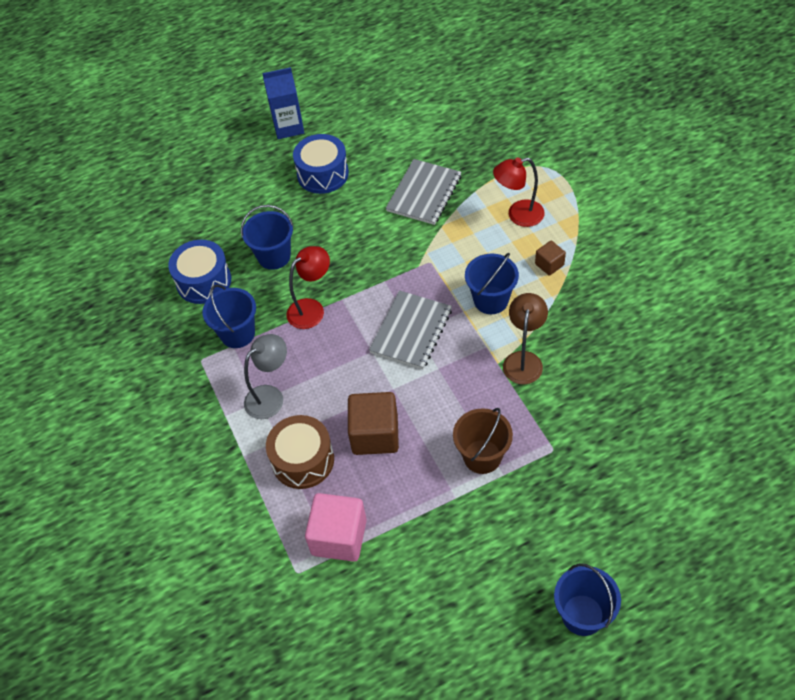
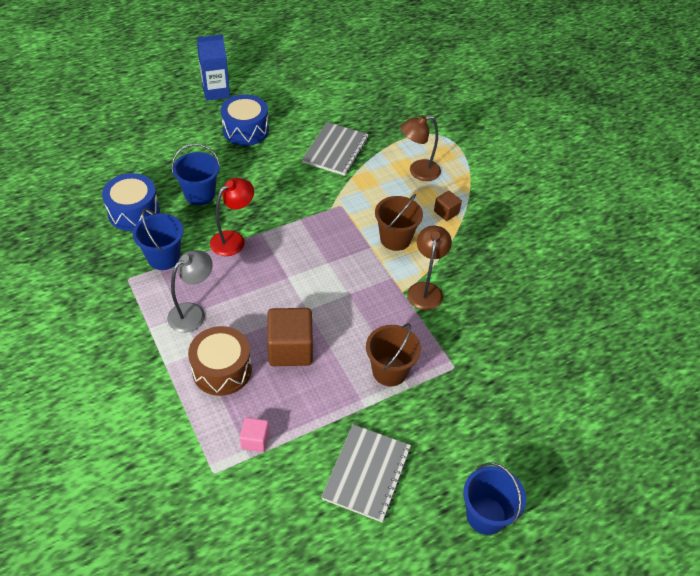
camera: 10 degrees left, 5 degrees down
pink cube [305,493,367,562] -> pink cube [240,417,269,452], size x0.52
grey notebook [369,290,452,369] -> grey notebook moved to [321,424,411,522]
blue bucket [465,253,519,314] -> brown bucket [375,194,423,251]
red lamp [493,157,545,227] -> brown lamp [401,115,441,181]

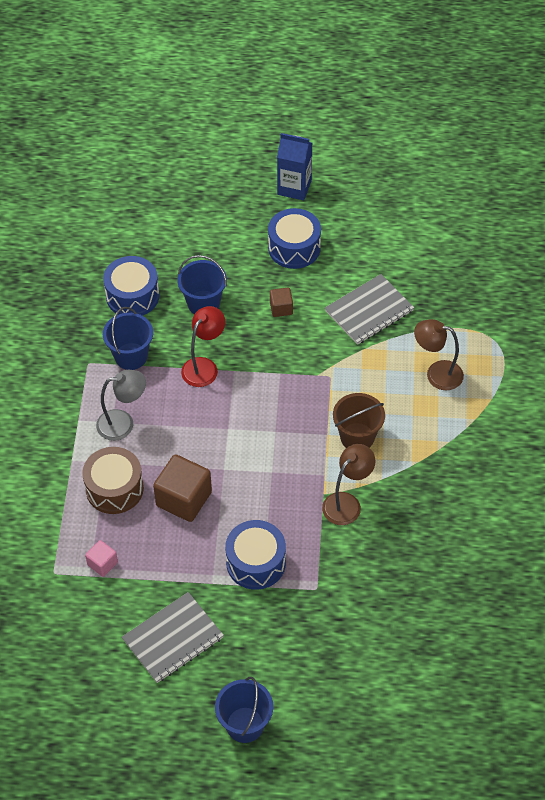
camera: 35 degrees right, 5 degrees up
red lamp [210,178,254,256] -> red lamp turned 45 degrees counterclockwise [181,306,225,387]
brown bucket [366,323,421,386] -> blue drum [225,520,286,590]
brown cube [434,191,462,221] -> brown cube moved to [270,288,293,317]

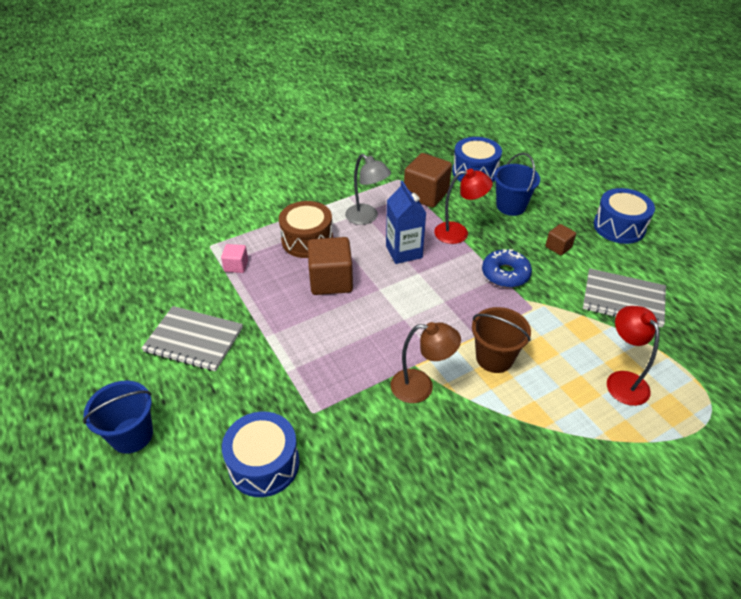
camera: 55 degrees right, 10 degrees down
blue bucket [103,307,153,370] -> brown cube [404,153,452,208]
blue drum [225,520,286,590] -> blue drum moved to [222,412,300,497]
blue carton [277,133,312,200] -> blue carton moved to [386,181,426,264]
brown lamp [414,319,464,390] -> red lamp [607,306,660,406]
none -> blue donut [482,249,532,288]

